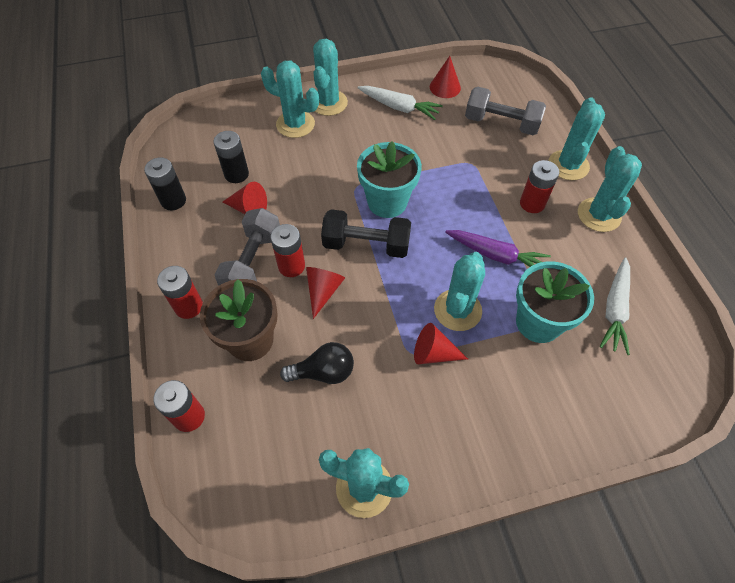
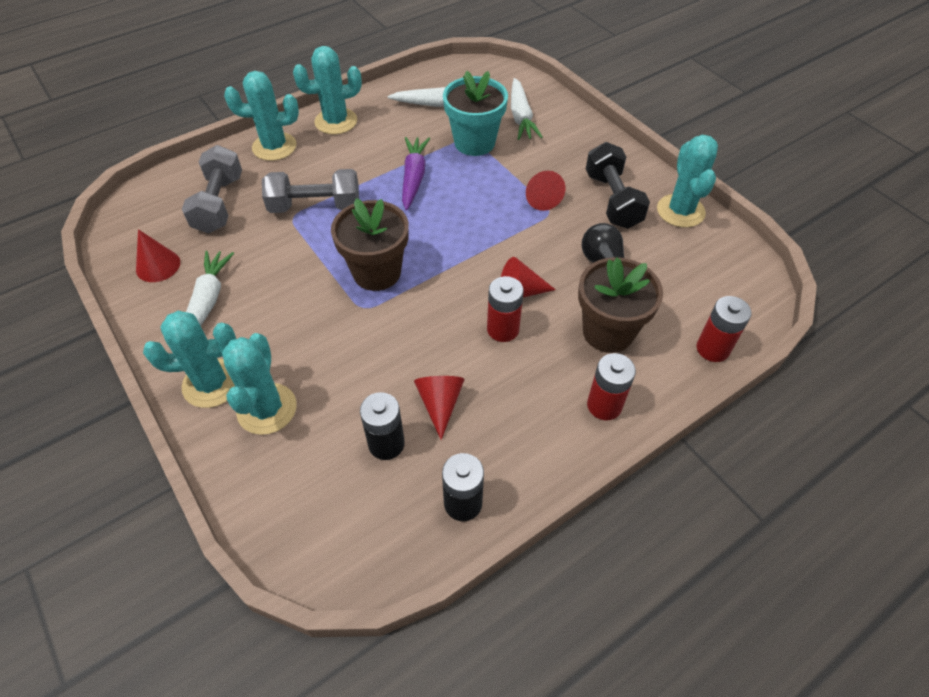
camera: 110 degrees left, 5 degrees down
grey dumbbell [215,208,280,286] -> grey dumbbell moved to [262,169,359,213]
black dumbbell [321,209,411,258] -> black dumbbell moved to [586,142,650,229]
turquoise flower pot [357,141,422,218] -> brown flower pot [331,198,409,291]
turquoise cactus [434,252,485,331] -> none
red battery [520,160,559,213] -> none
none -> white carrot [511,78,543,140]

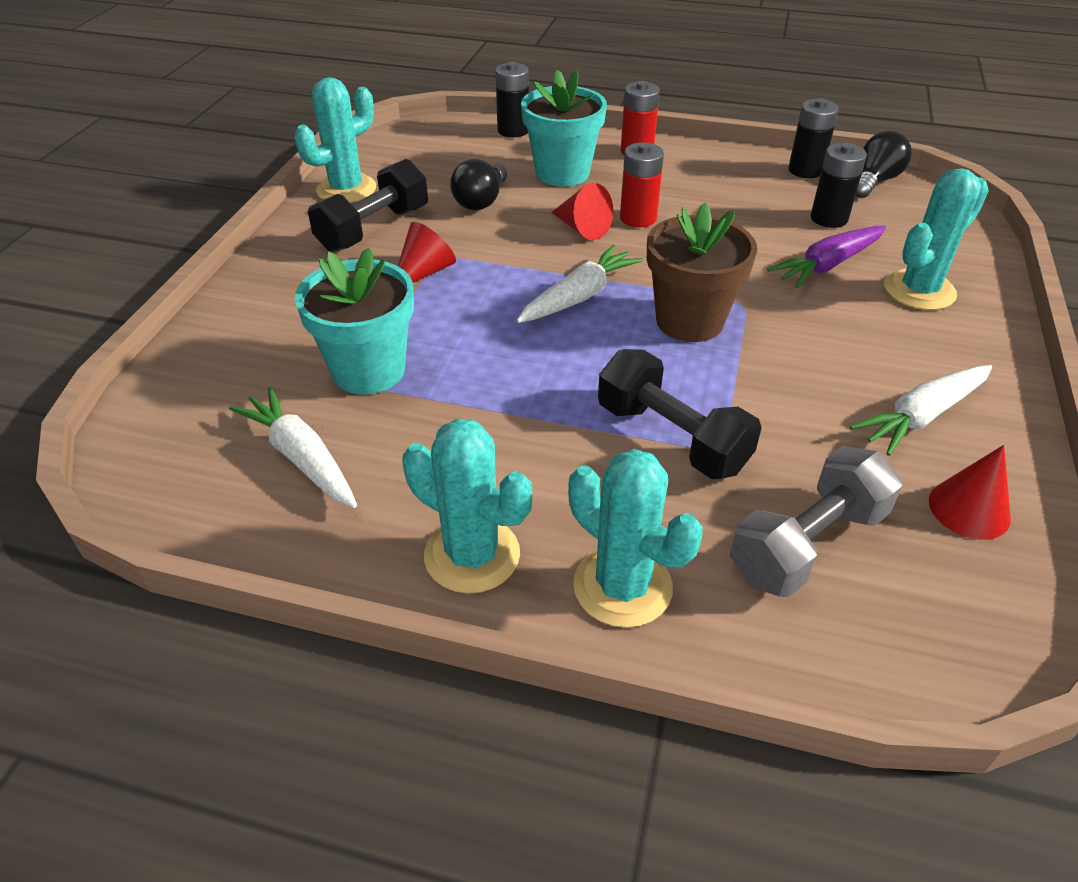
camera: 130 degrees left, 10 degrees down
turquoise cactus [143,311,236,408] -> none
grey dumbbell [262,169,359,213] -> black dumbbell [598,349,762,479]
purple carrot [402,137,430,210] -> purple carrot moved to [767,226,886,288]
red cone [414,376,465,440] -> none
white carrot [511,78,543,140] -> white carrot moved to [517,245,643,323]
brown flower pot [578,257,663,353] -> turquoise flower pot [521,70,607,186]
red battery [696,296,751,362] -> black battery [495,62,529,137]
none -> black light bulb [856,131,912,198]

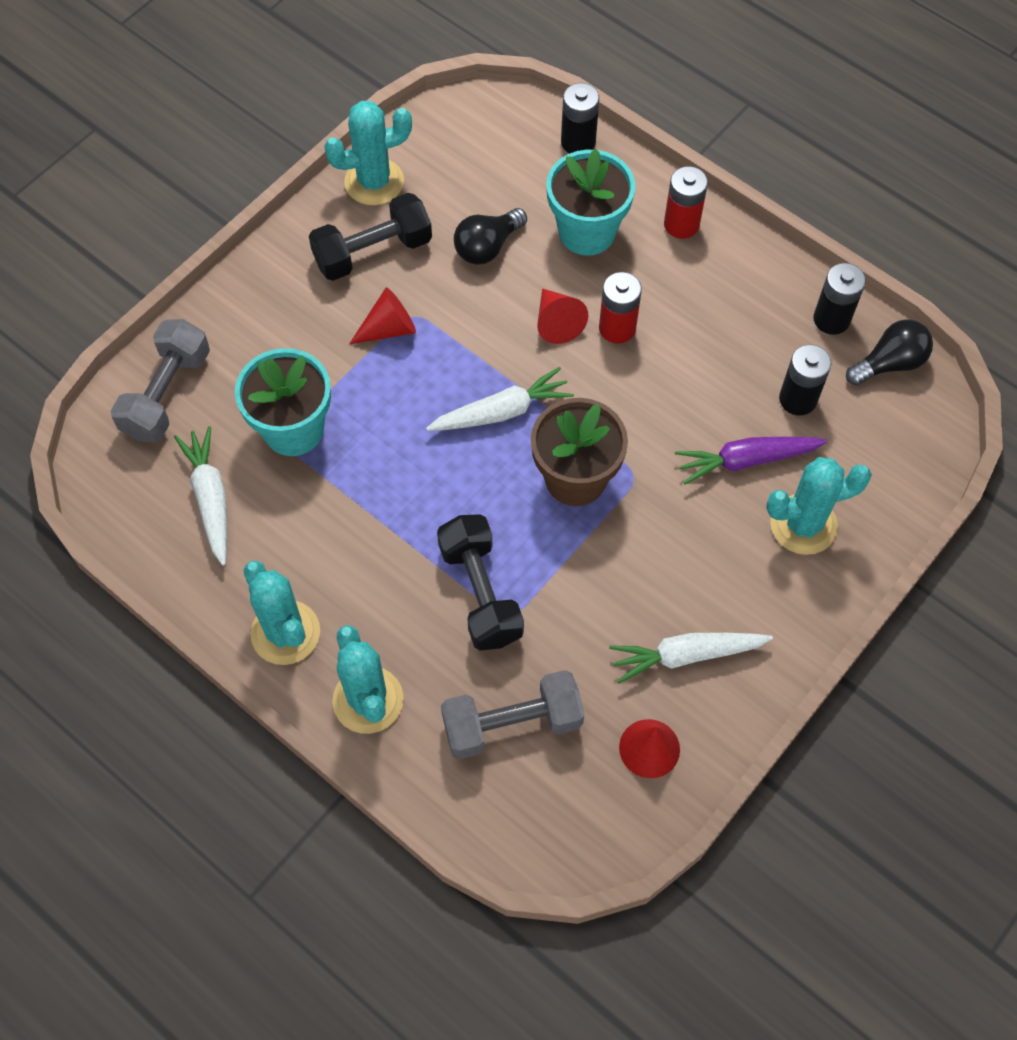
camera: 25 degrees right, 20 degrees up
none -> grey dumbbell [111,319,210,442]

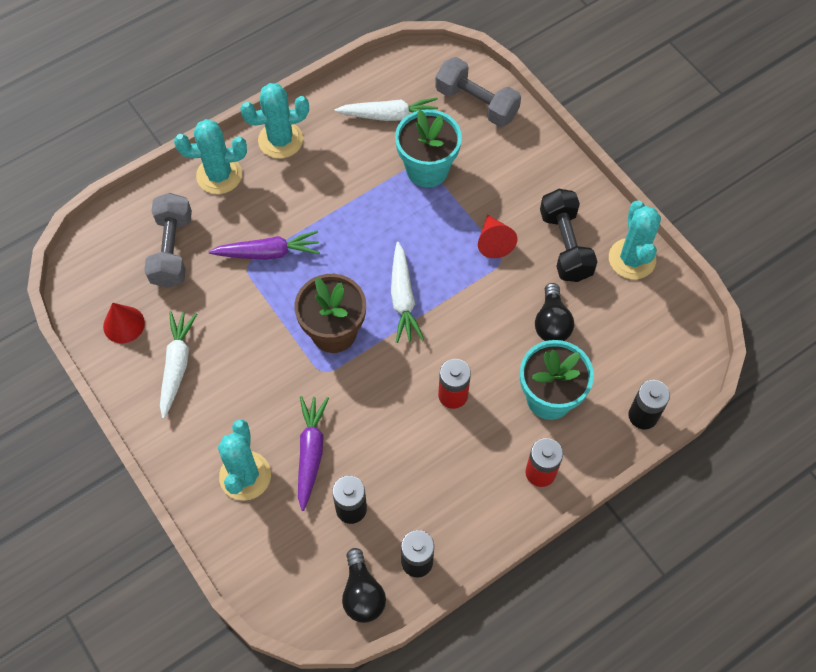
camera: 105 degrees right, 0 degrees up
black dumbbell [437,514,524,651] -> purple carrot [209,230,320,260]
black light bulb [454,208,527,265] -> black light bulb turned 150 degrees counterclockwise [535,283,574,341]
red cone [537,288,588,344] -> none

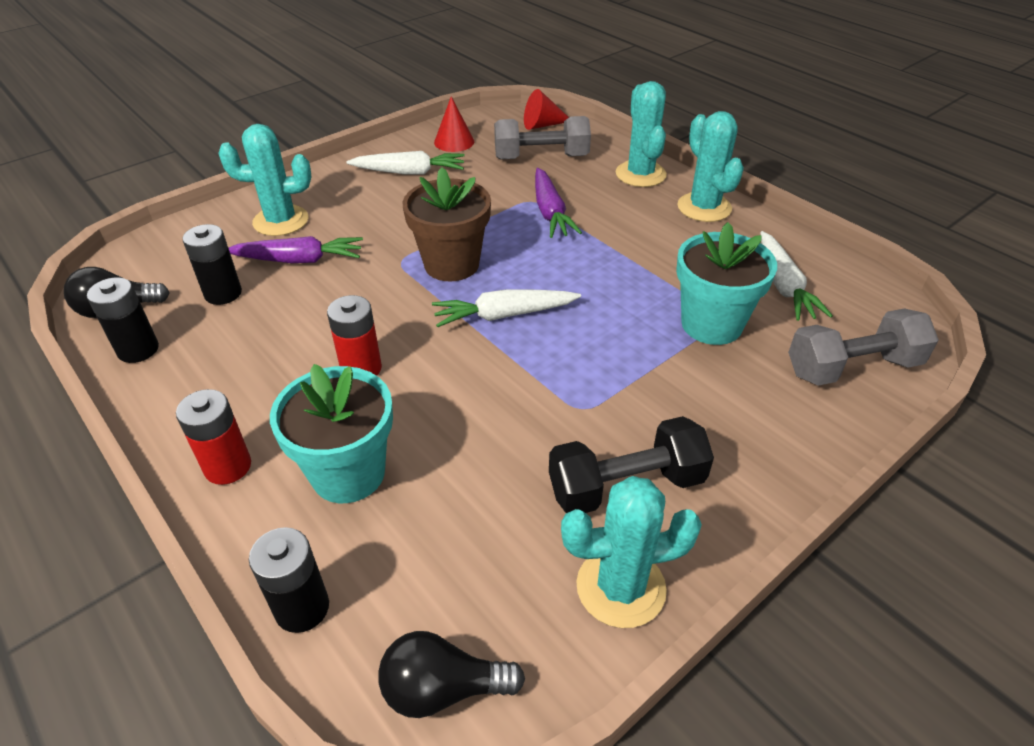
camera: 85 degrees right, 20 degrees down
grey dumbbell [435,57,521,127] -> grey dumbbell turned 45 degrees clockwise [788,308,939,386]
red cone [478,215,517,258] -> red cone moved to [524,89,569,130]
black light bulb [535,283,574,341] -> black light bulb moved to [378,631,525,718]

